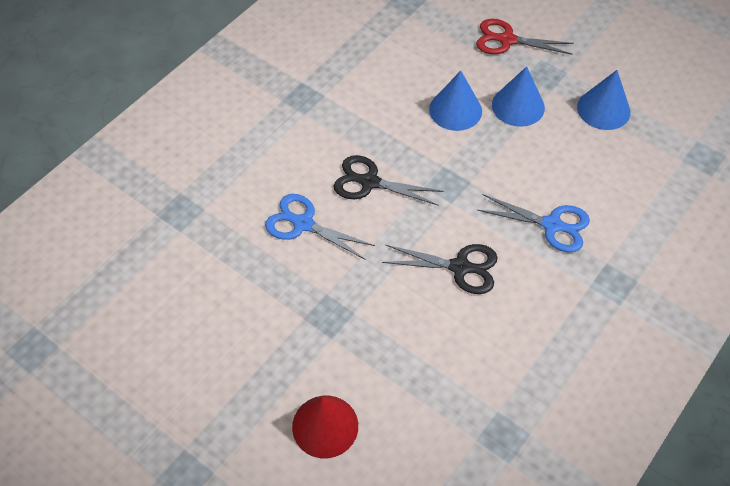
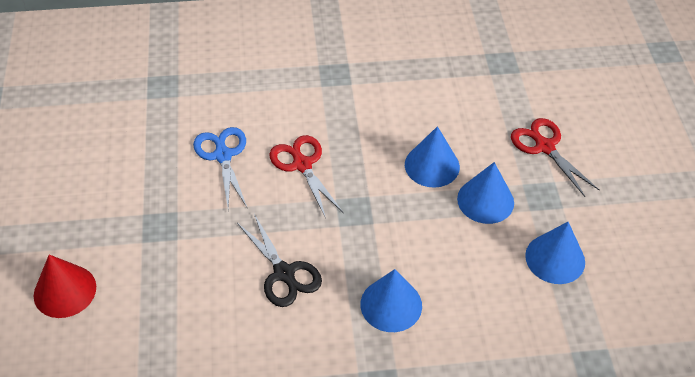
camera: 45 degrees right, 5 degrees down
black scissors [334,155,443,206] -> red scissors [269,135,343,218]
blue scissors [477,194,590,252] -> blue cone [360,269,422,332]

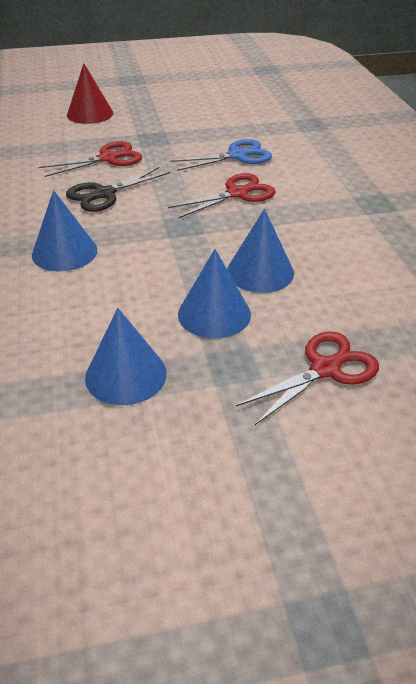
camera: 85 degrees right, 10 degrees down
none -> red scissors [38,141,142,177]

